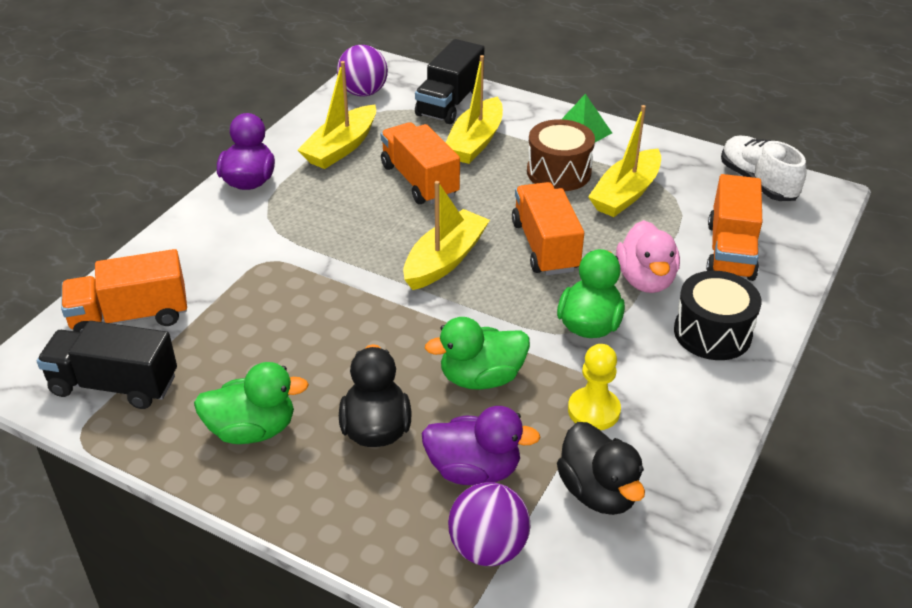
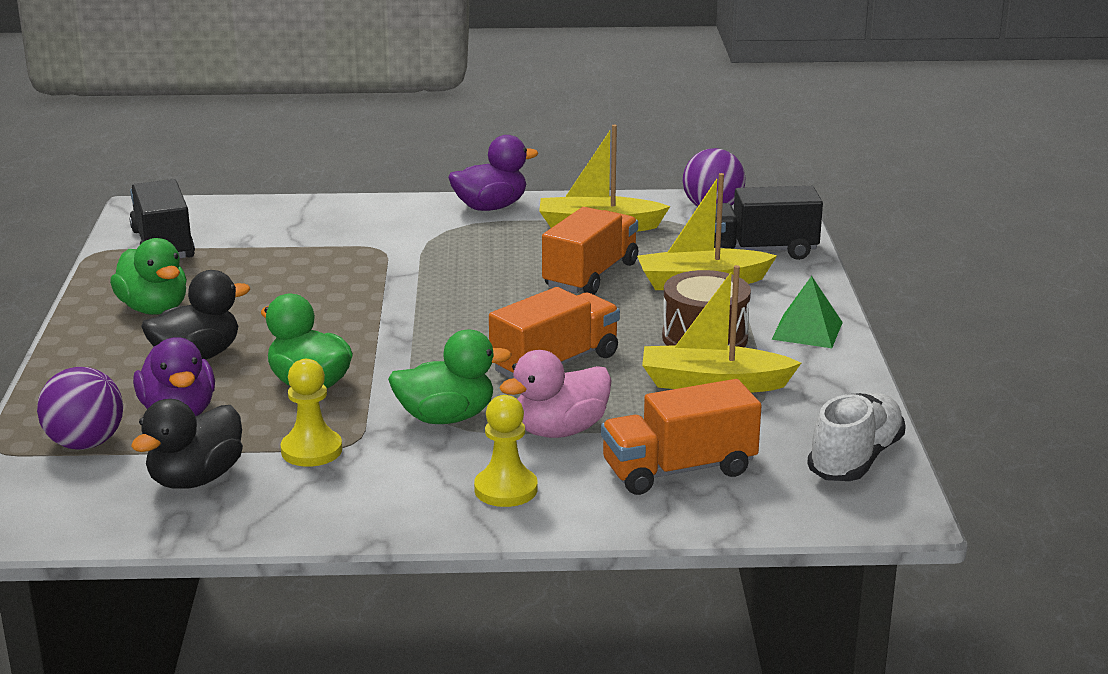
camera: 60 degrees right, 15 degrees down
orange truck [61,249,187,332] -> none
yellow boat [403,181,490,290] -> none
black drum [674,271,762,360] -> yellow pawn [474,395,537,507]

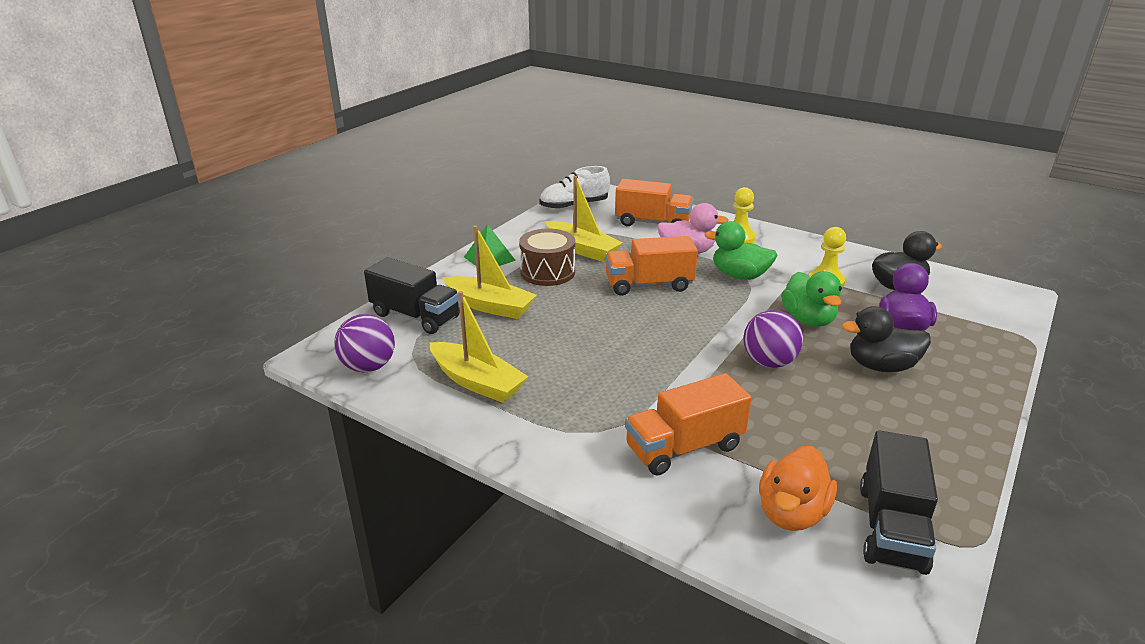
camera: 145 degrees left, 5 degrees up
purple ball [37,367,123,450] -> purple ball moved to [743,310,803,368]
green duck [110,238,187,315] -> none
purple duck [448,135,538,211] -> none
orange truck [542,207,638,295] -> orange truck moved to [625,373,752,475]
none -> orange duck [759,446,837,531]

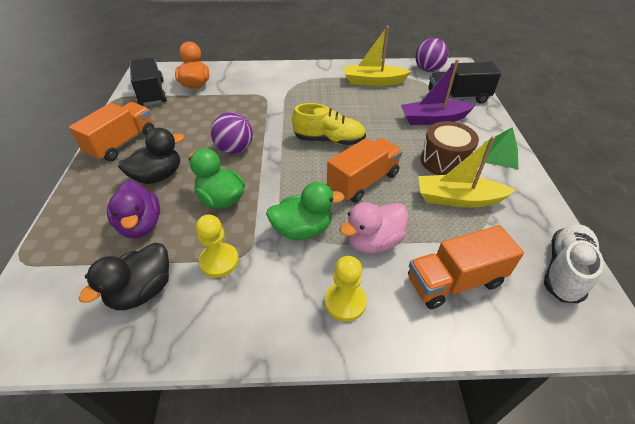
camera: 145 degrees right, 15 degrees up
yellow boat [443,225,537,319] -> purple boat [401,59,476,125]
orange truck [625,373,752,475] -> orange truck moved to [69,102,154,161]
none -> yellow shoe [292,103,366,145]

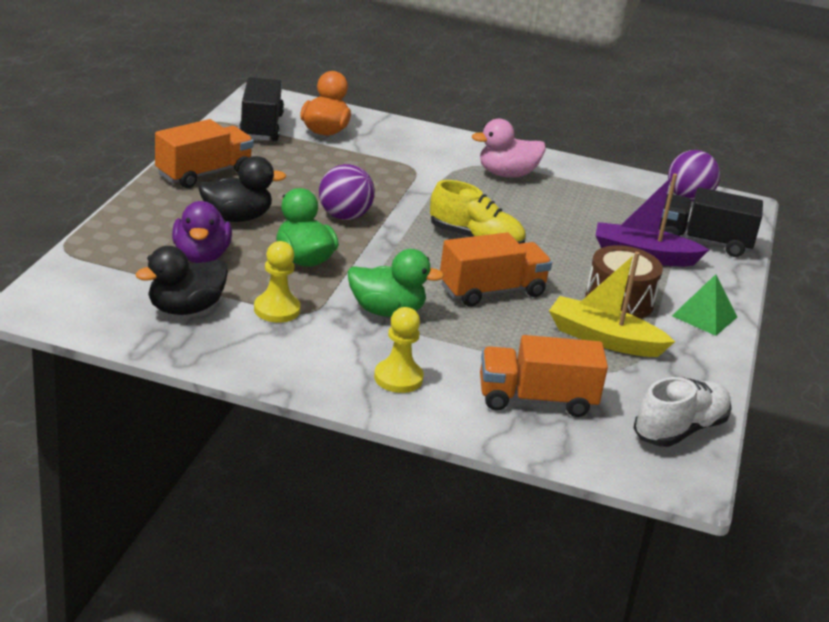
camera: 15 degrees right, 15 degrees down
pink duck [340,202,408,254] -> pink duck moved to [472,119,546,178]
yellow boat [345,26,412,86] -> none

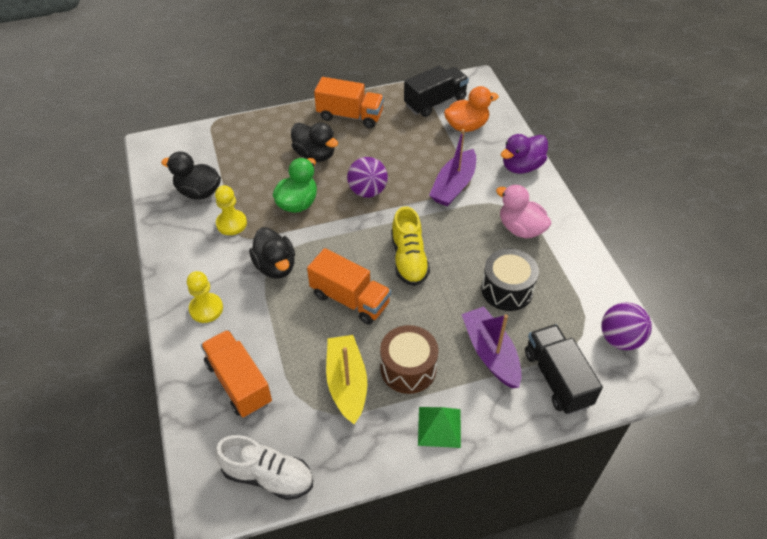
camera: 60 degrees right, 20 degrees up
purple duck [172,201,232,263] -> purple duck moved to [501,134,548,174]
green duck [347,249,444,317] -> black duck [249,227,295,279]
none -> purple boat [429,129,476,207]
none -> black drum [481,249,539,311]

